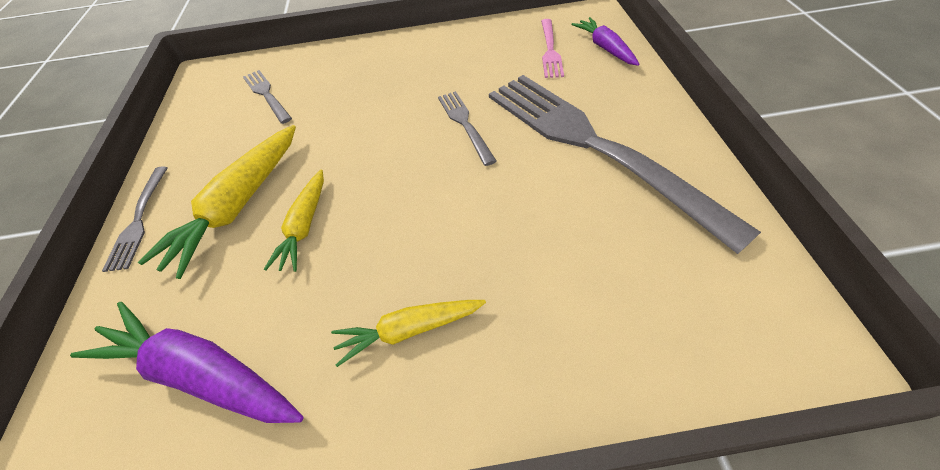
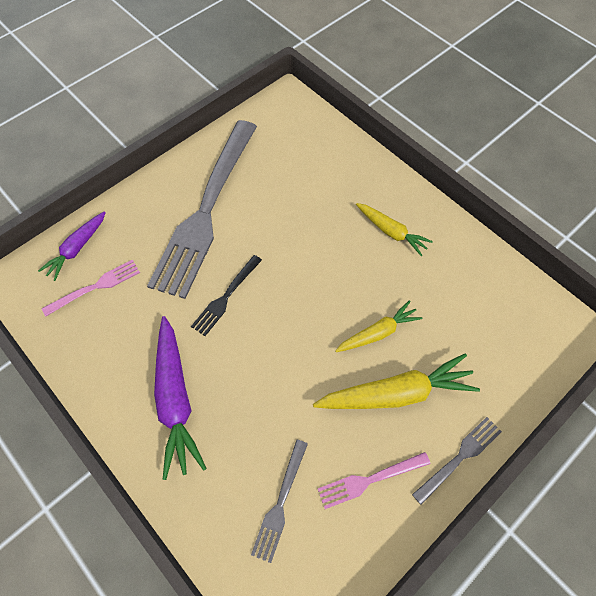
camera: 130 degrees left, 10 degrees up
purple carrot [70,302,304,423] -> purple carrot moved to [154,316,207,480]
grey fork [438,91,496,166] -> black fork [191,255,262,336]
none -> pink fork [318,452,431,509]

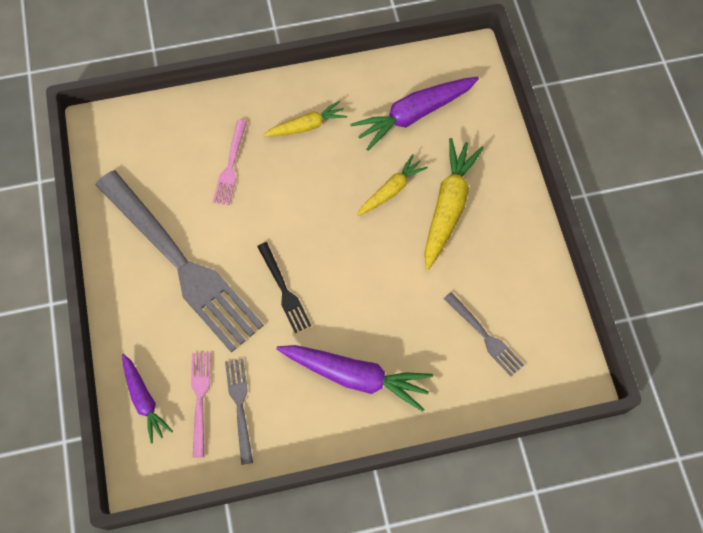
camera: 60 degrees left, 5 degrees up
pink fork [318,452,431,509] -> pink fork moved to [213,120,247,205]
yellow carrot [335,300,422,352] -> yellow carrot turned 45 degrees clockwise [357,154,428,216]
grey fork [412,417,502,505] -> grey fork moved to [225,359,253,465]
none -> purple carrot [350,76,479,151]

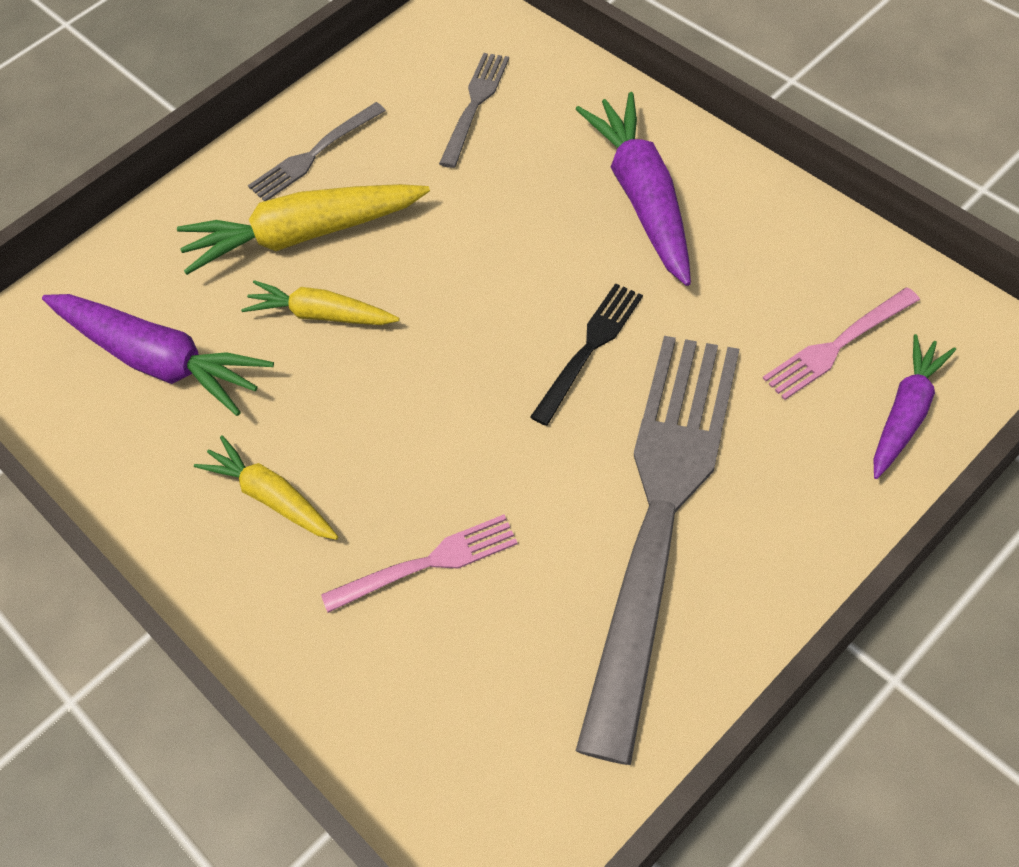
camera: 115 degrees left, 10 degrees down
grey fork [225,359,253,465] -> grey fork moved to [248,102,386,201]

